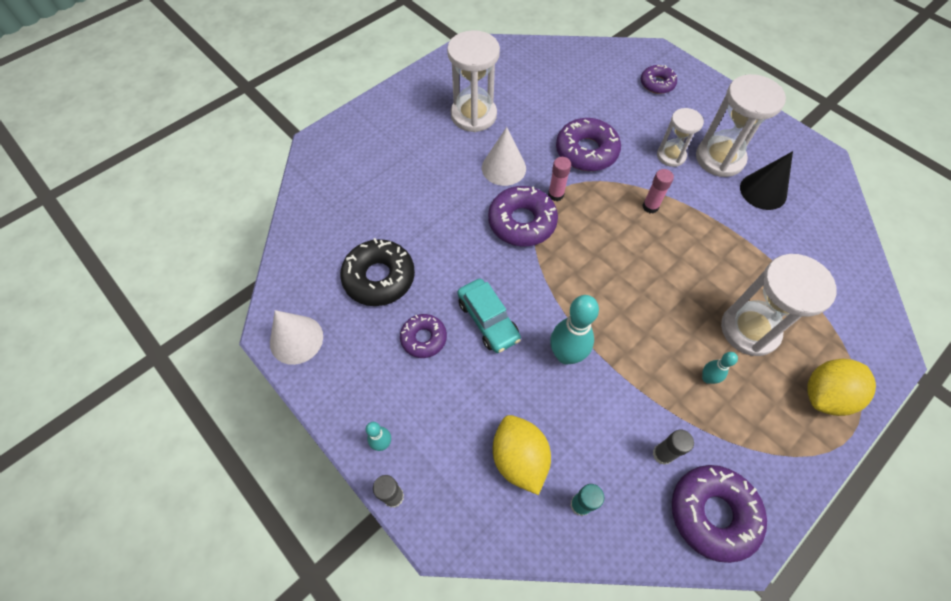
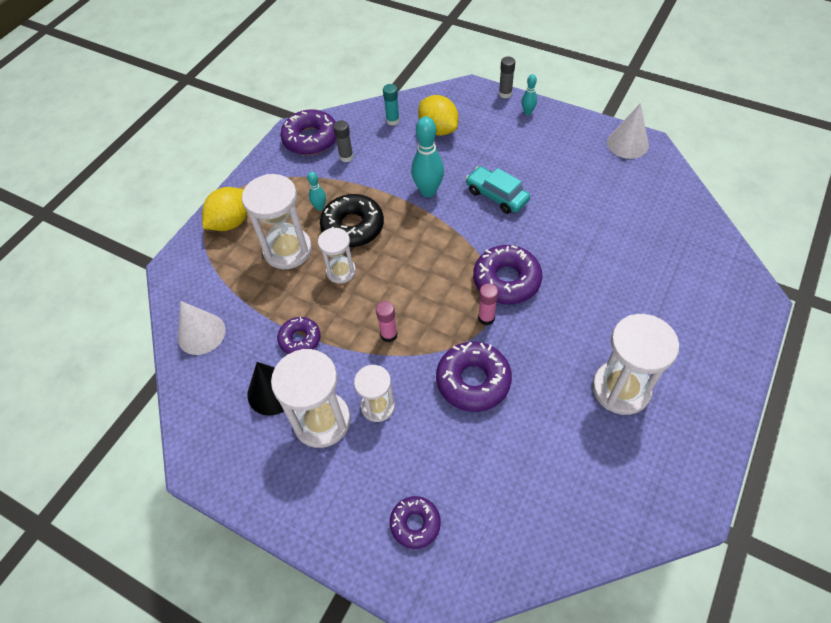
camera: 165 degrees right, 5 degrees down
black donut [340,238,415,306] -> black donut moved to [320,194,384,247]
purple donut [400,314,447,358] -> purple donut moved to [277,317,321,354]
white cone [482,127,526,186] -> white cone moved to [177,301,226,355]
none -> white hourglass [318,228,356,284]

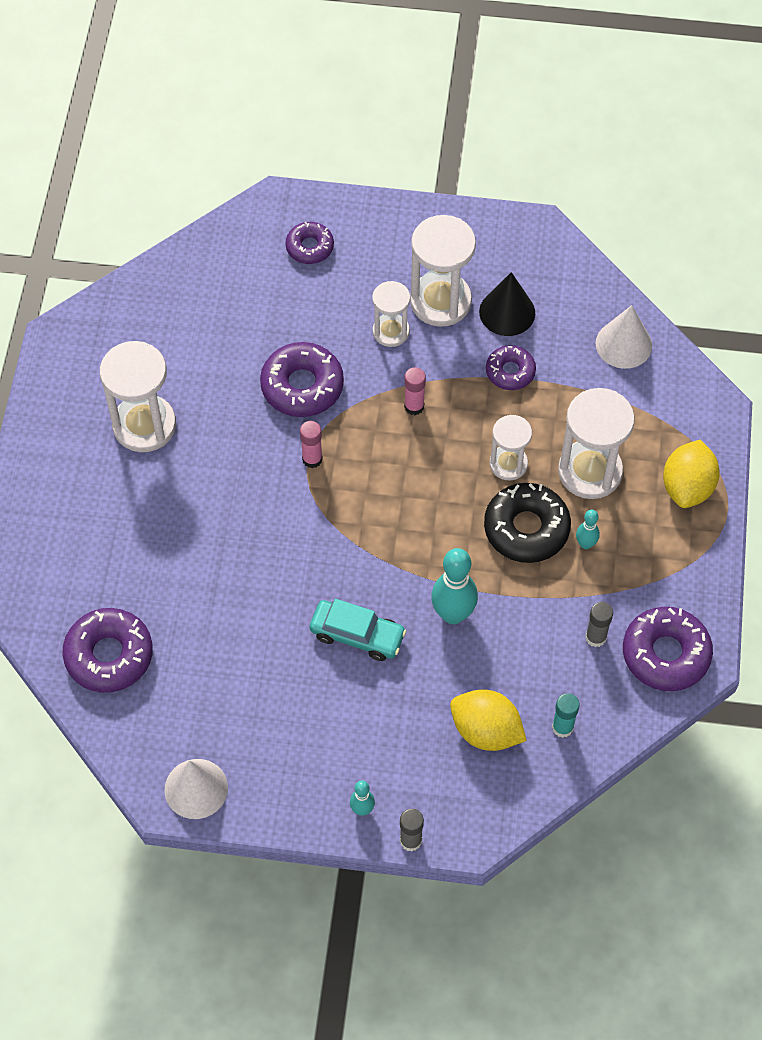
camera: 155 degrees right, 5 degrees up
purple donut [473,245,542,304] -> purple donut moved to [63,608,153,693]

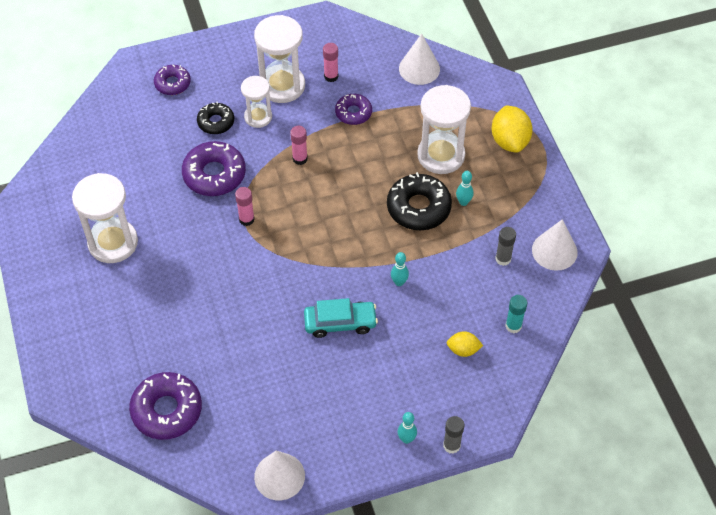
camera: 25 degrees left, 5 degrees down
turquoise bowling pin [431,548,478,624] -> turquoise bowling pin [391,252,409,286], size x0.52
yellow lemon [450,689,527,751] -> yellow lemon [447,331,483,357], size x0.56
black cone [479,272,535,336] -> pink glue stick [323,43,338,82]
white hourglass [490,415,532,480] -> none
purple donut [623,607,713,691] -> white cone [532,219,578,271]
none -> black donut [197,102,234,134]

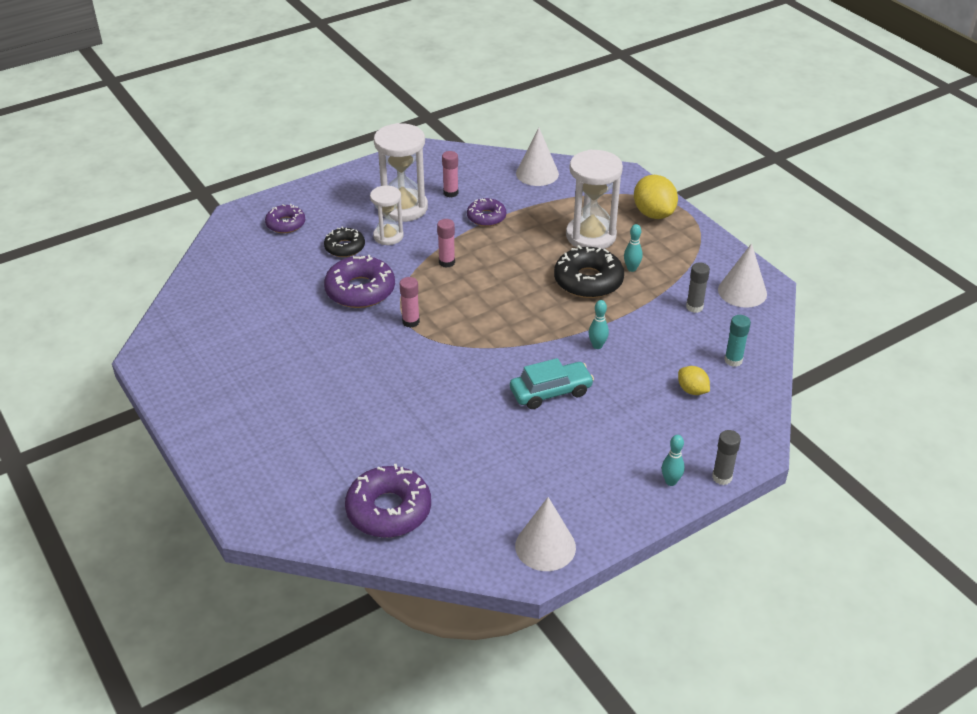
camera: 15 degrees left, 15 degrees down
white hourglass [72,173,138,263] -> none
yellow lemon [447,331,483,357] -> yellow lemon turned 60 degrees clockwise [678,366,710,395]

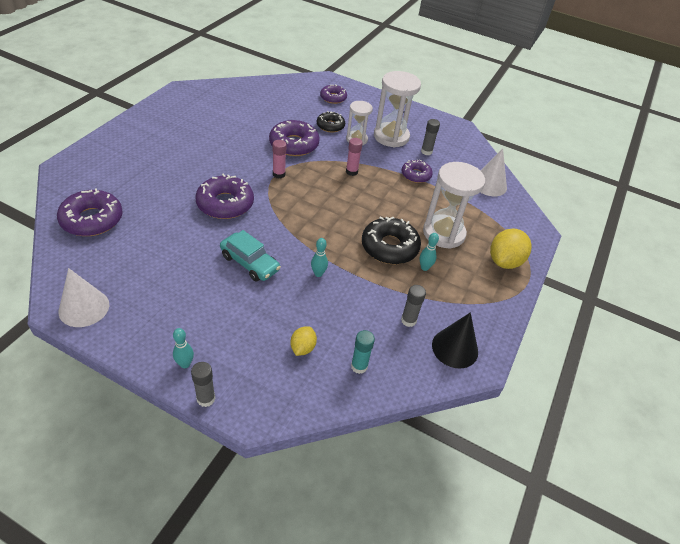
camera: 55 degrees right, 5 degrees up
pink glue stick [442,151,458,198] -> grey glue stick [421,119,440,155]
white cone [718,243,767,308] -> black cone [432,312,478,369]
none -> purple donut [195,174,254,219]

